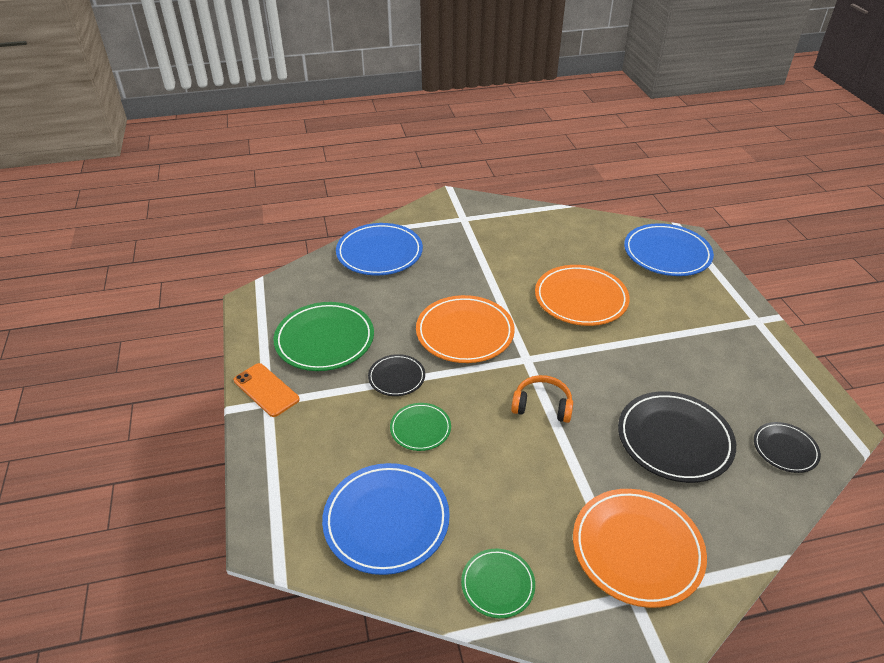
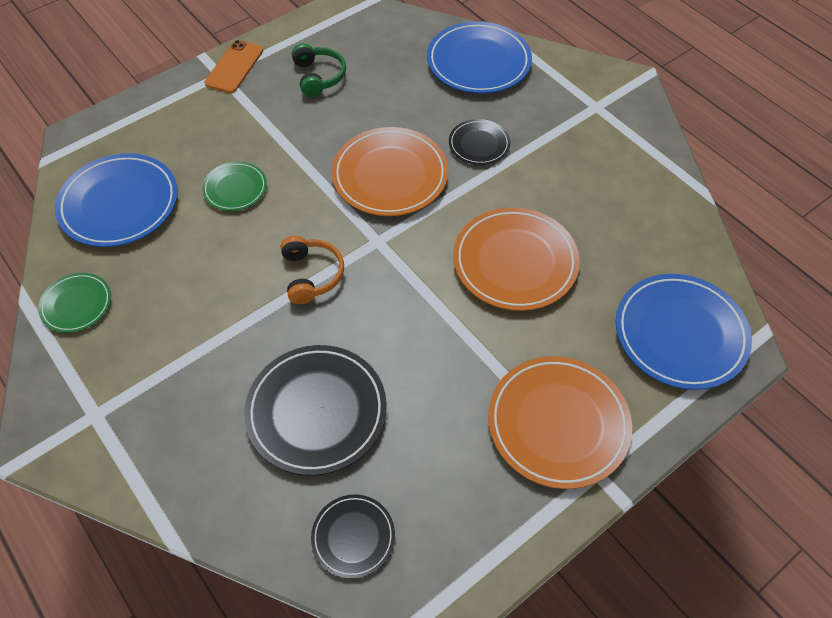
camera: 65 degrees right, 15 degrees up
green plate [273,302,374,371] -> green headphones [292,43,346,97]
black plate [368,354,425,396] -> black plate moved to [449,119,510,165]
orange plate [573,489,707,608] -> orange plate moved to [488,356,632,489]

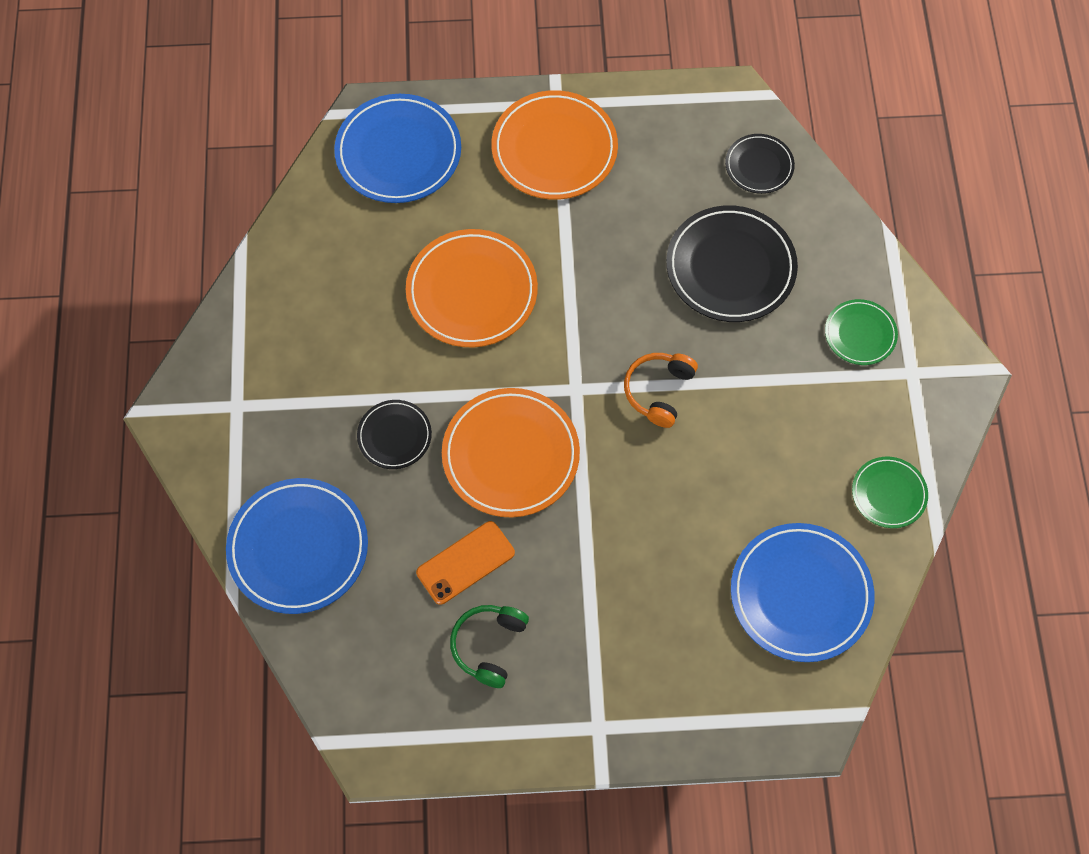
camera: 145 degrees left, 10 degrees up
green plate [202,161,267,211] -> green plate moved to [825,299,898,365]
orange phone [204,40,263,93] -> orange phone moved to [416,521,515,605]

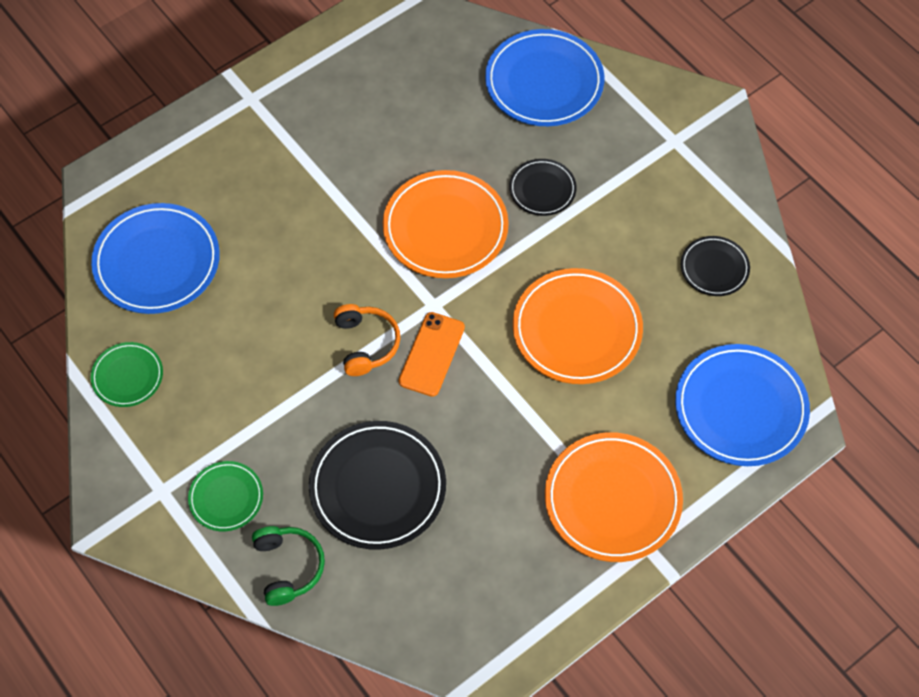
camera: 145 degrees right, 5 degrees down
orange phone [416,521,515,605] -> orange phone moved to [399,312,465,397]
green headphones [450,605,529,688] -> green headphones moved to [252,526,325,606]
black plate [725,134,795,194] -> black plate moved to [681,236,750,296]

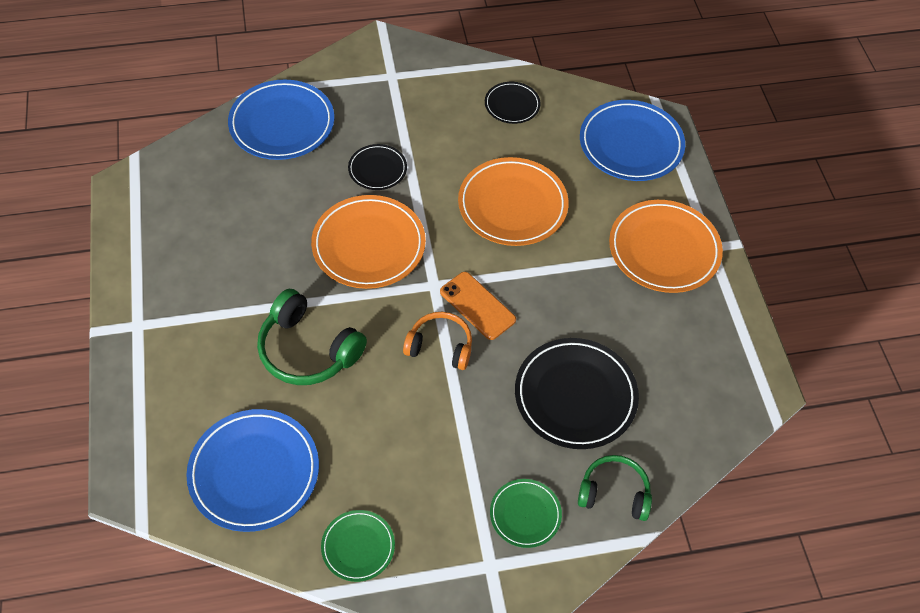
camera: 65 degrees left, 5 degrees down
none -> green headphones [257,289,367,385]

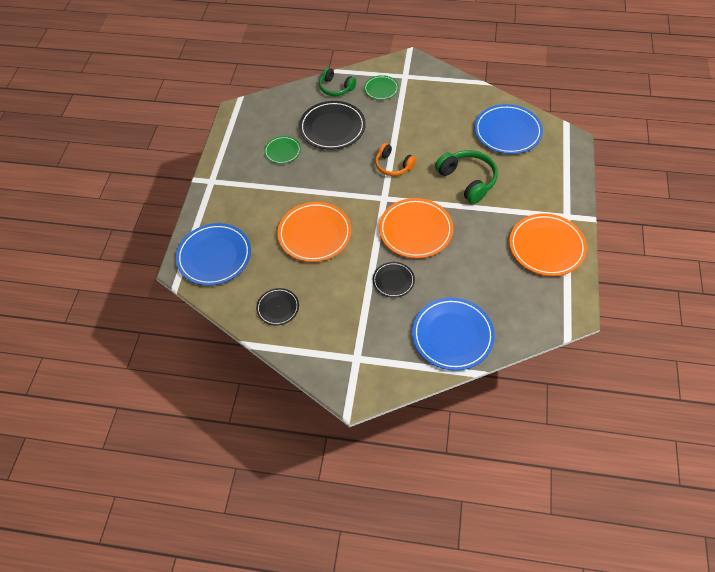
camera: 155 degrees left, 0 degrees up
green plate [321,510,395,582] -> green plate moved to [264,136,301,164]
orange phone [440,272,516,340] -> none
orange plate [609,200,723,293] -> orange plate moved to [509,213,587,276]

